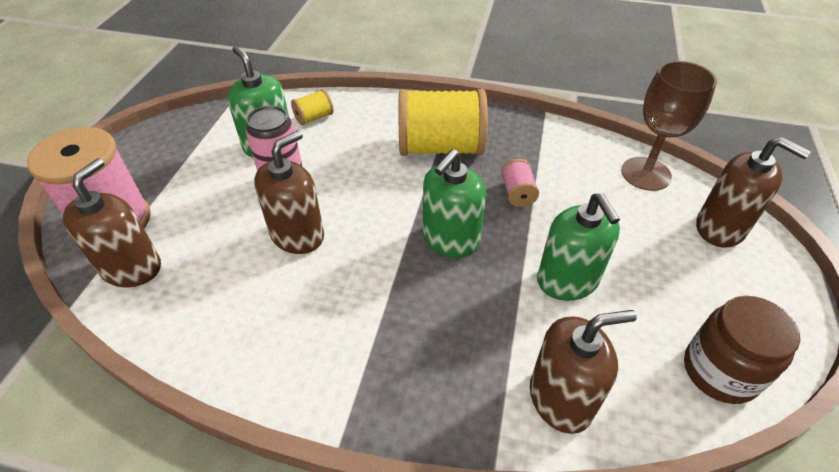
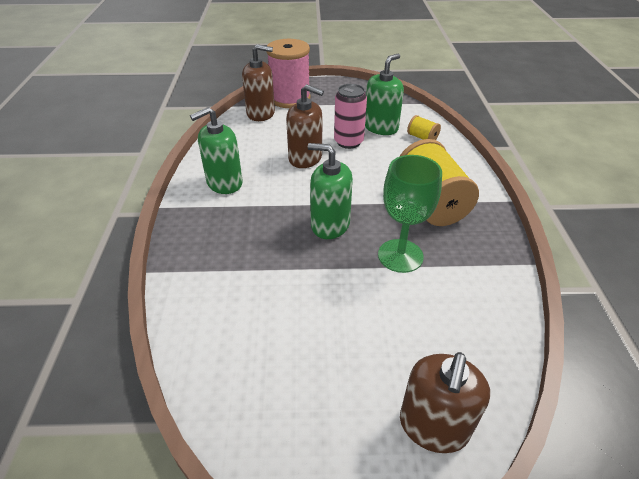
camera: 75 degrees right, 5 degrees down
pink spool [501,159,539,207] -> green goblet [378,155,442,273]
brown soap dispenser [530,310,637,434] -> none
green soap dispenser [537,193,620,301] -> green soap dispenser moved to [190,107,243,194]
brown goblet [621,61,717,191] -> none
brown jar [684,296,800,404] -> none

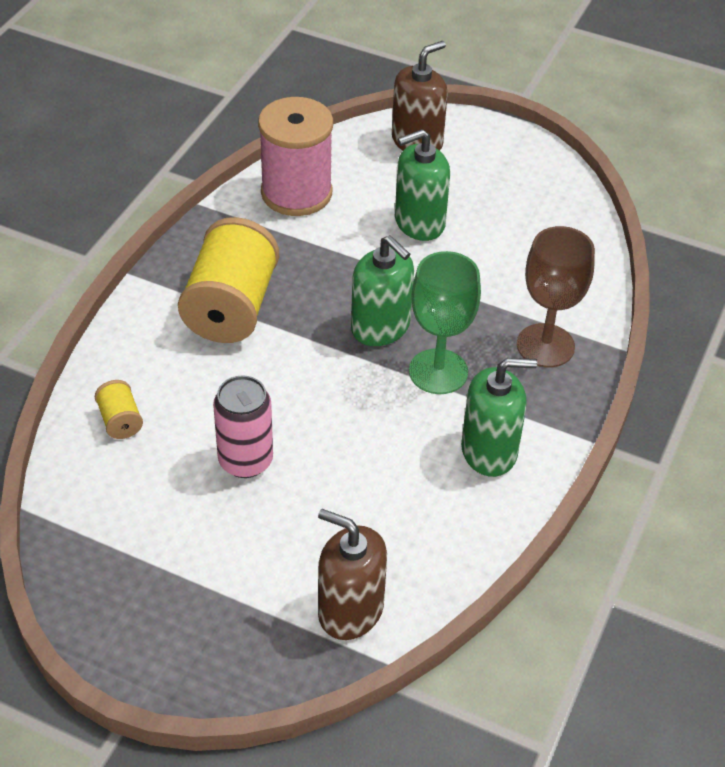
camera: 155 degrees left, 5 degrees up
pink spool [266,39,311,108] -> pink spool moved to [258,97,333,216]
brown soap dispenser [286,84,324,168] -> none
green soap dispenser [365,53,404,135] -> green soap dispenser moved to [395,129,450,241]
green goblet [378,155,442,273] -> green goblet moved to [409,251,481,394]
none -> brown goblet [517,226,595,368]

